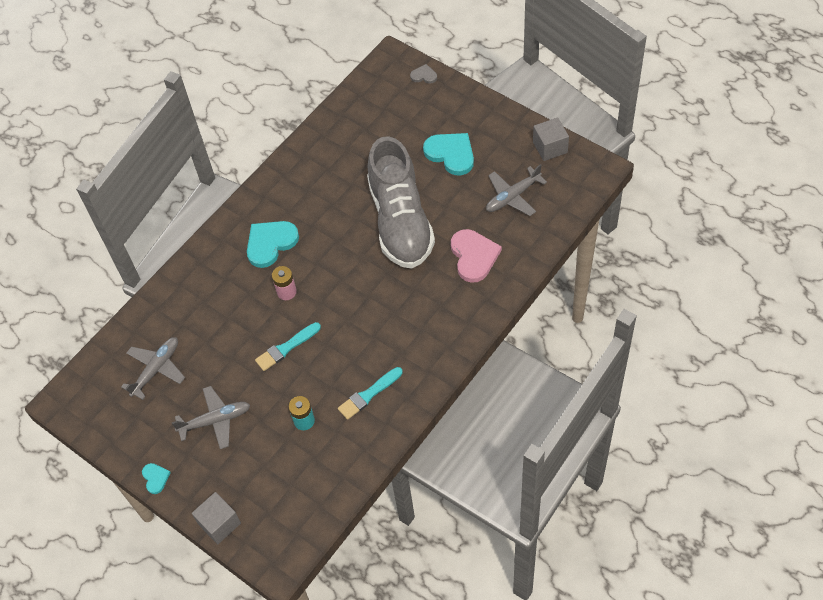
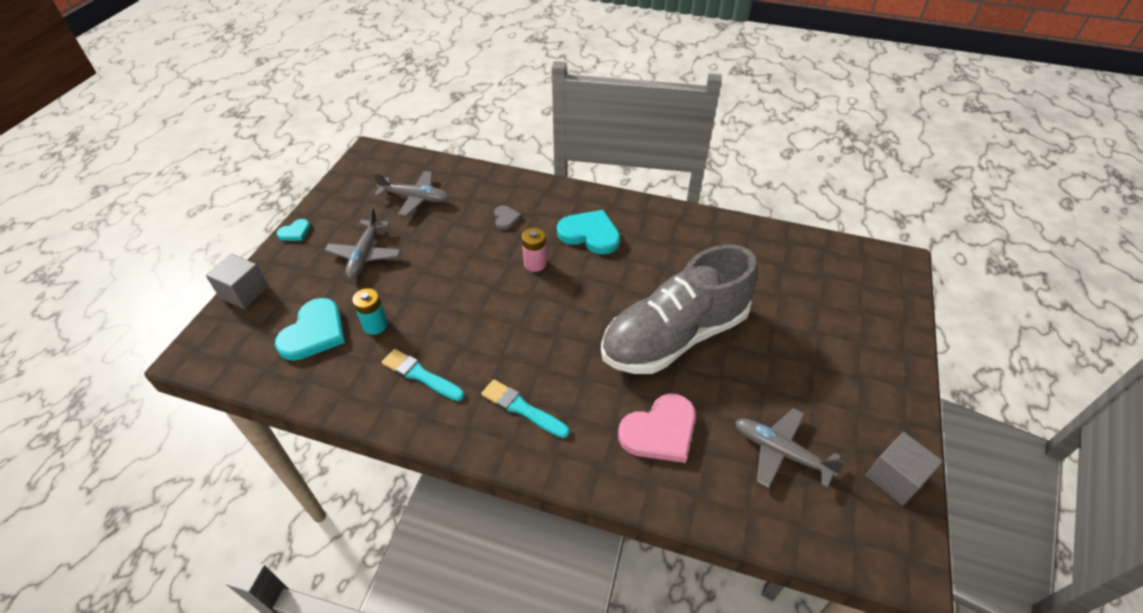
camera: 65 degrees right, 10 degrees down
grey plane [172,386,250,449] -> grey plane turned 45 degrees clockwise [325,207,401,278]
turquoise brush [255,322,321,371] -> turquoise brush moved to [481,379,570,438]
grey heart [410,64,437,84] -> grey heart moved to [494,205,521,230]
turquoise heart [423,133,474,176] -> turquoise heart moved to [275,298,345,361]

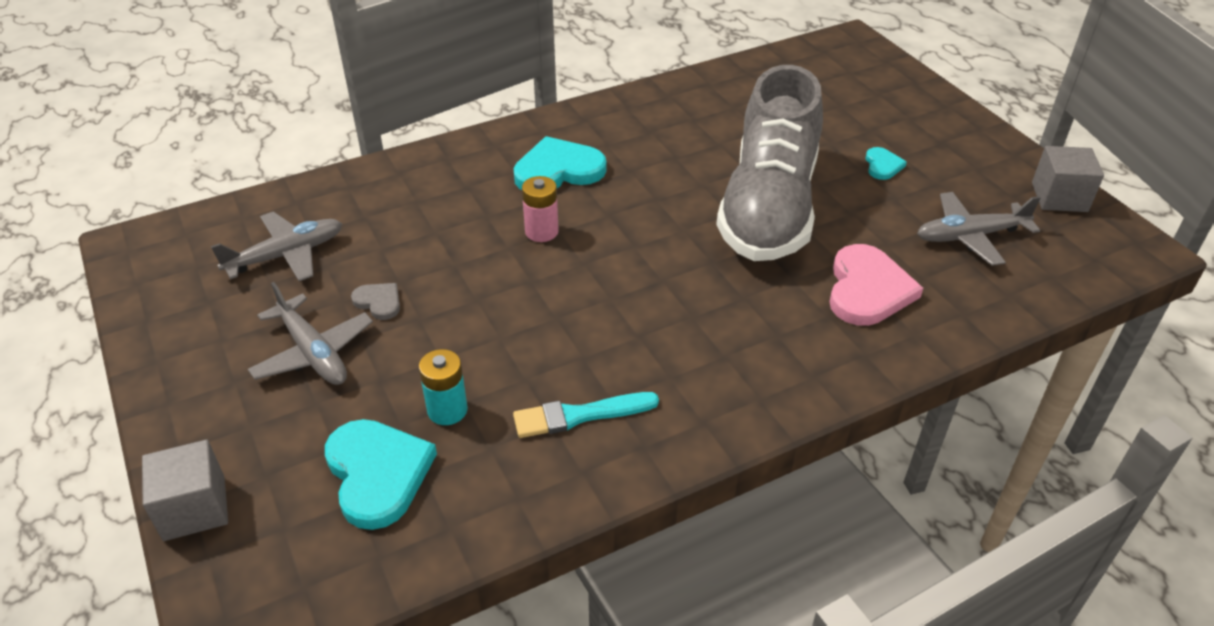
camera: 45 degrees left, 5 degrees down
turquoise heart [276,219,310,241] -> turquoise heart moved to [865,147,907,180]
turquoise brush [481,379,570,438] -> none
grey heart [494,205,521,230] -> grey heart moved to [351,283,400,320]

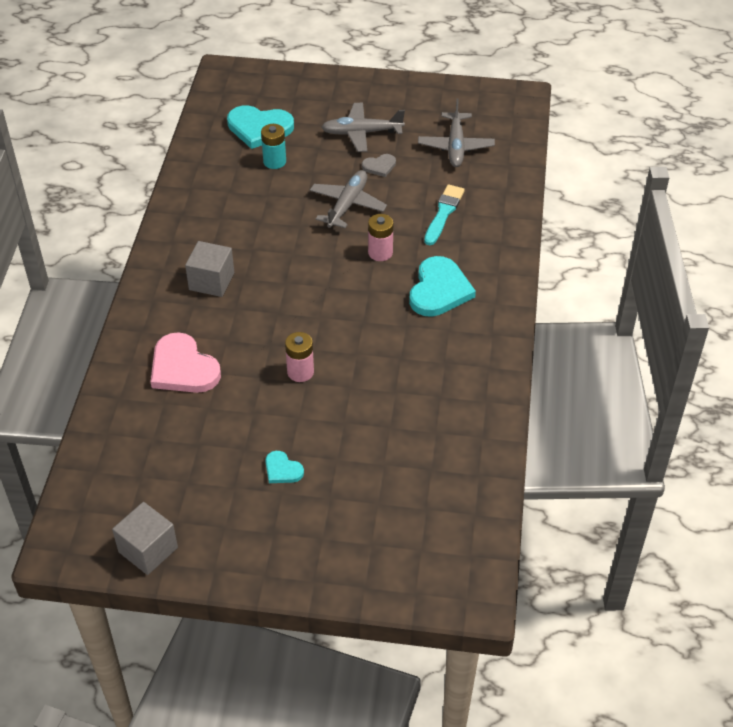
camera: 125 degrees right, 5 degrees up
grey cube [142,440,228,541] -> grey cube moved to [185,241,234,297]
turquoise brush [513,392,659,438] -> turquoise brush moved to [424,184,465,245]
grey shoe [716,65,823,261] -> pink battery [285,332,314,382]
grey plane [917,192,1041,266] -> grey plane moved to [310,170,387,228]

